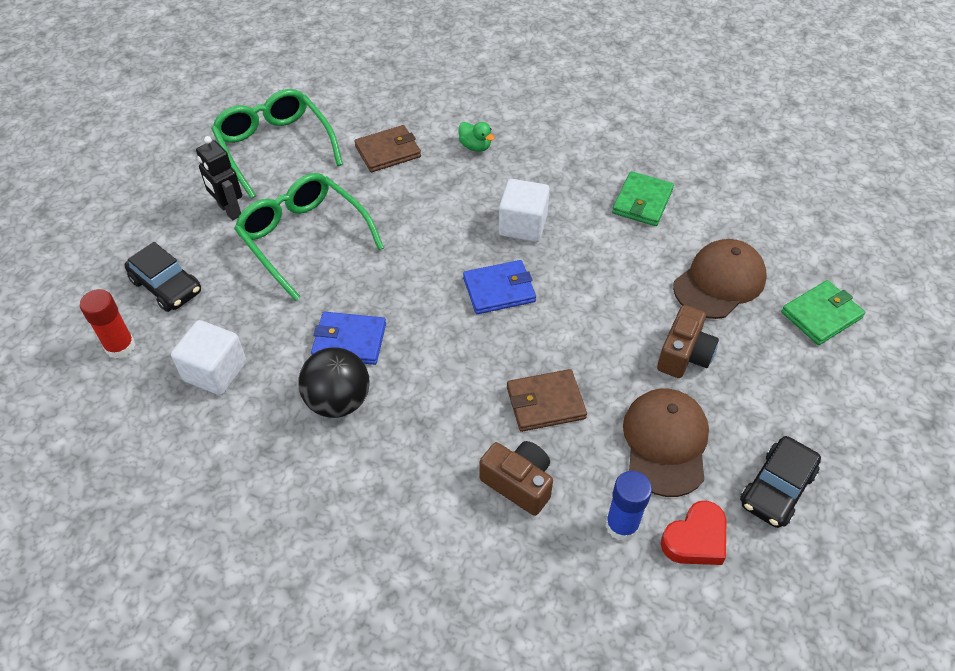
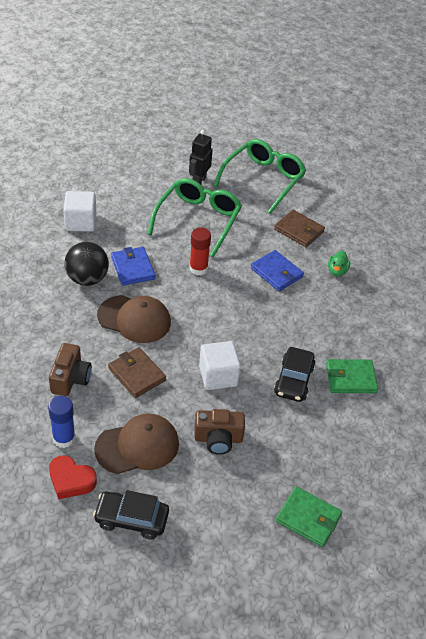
camera: 60 degrees right, 5 degrees down
red glue stick [80,289,135,359] -> red glue stick moved to [189,227,211,275]
black car [124,242,201,312] -> black car moved to [274,347,315,402]
blue wallet [463,260,536,314] -> blue wallet moved to [251,250,304,291]
white cube [499,179,550,242] -> white cube moved to [199,341,241,390]
brown cap [673,239,767,319] -> brown cap moved to [97,295,171,343]

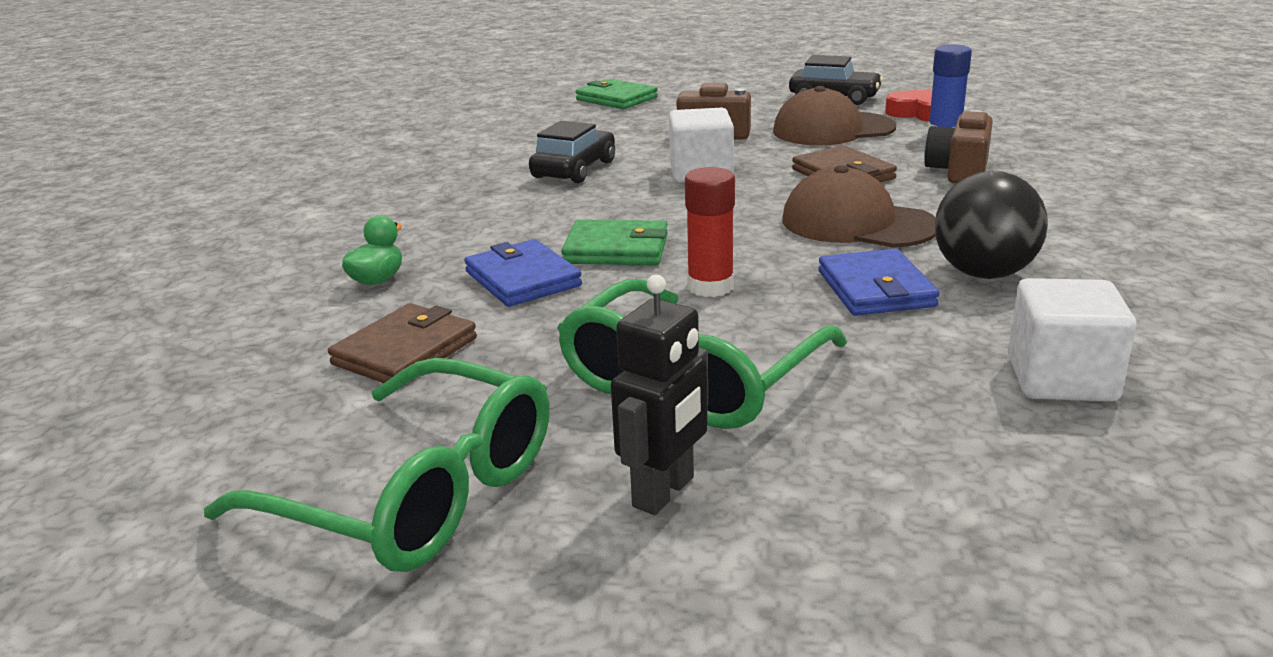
camera: 165 degrees left, 20 degrees down
green glasses [214,139,306,214] -> green glasses turned 105 degrees counterclockwise [204,358,550,572]
brown wallet [274,210,325,247] -> brown wallet turned 75 degrees clockwise [328,303,477,383]
green wallet [326,359,378,393] -> green wallet moved to [561,220,668,265]

